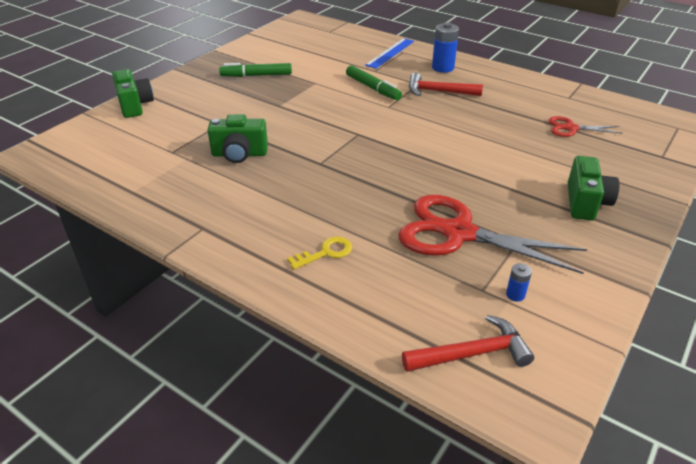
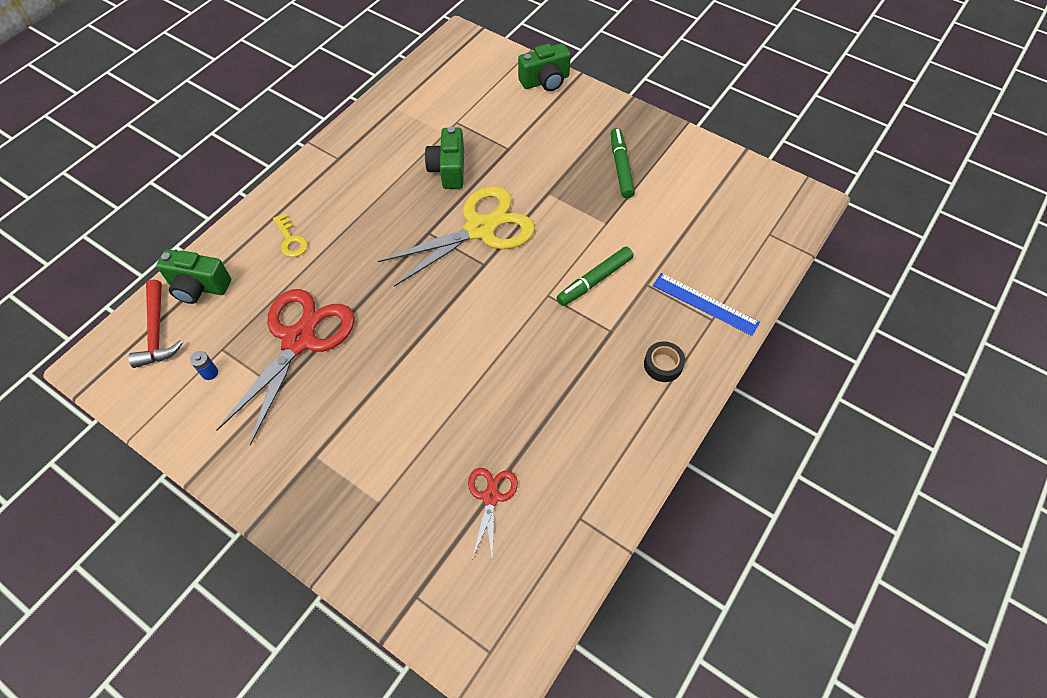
camera: 90 degrees right, 20 degrees up
red hammer [409,73,483,96] -> none
blue battery [432,22,459,73] -> black tape [644,342,685,382]
green camera [568,156,619,221] -> green camera moved to [156,250,231,304]
none -> yellow scissors [378,186,535,287]

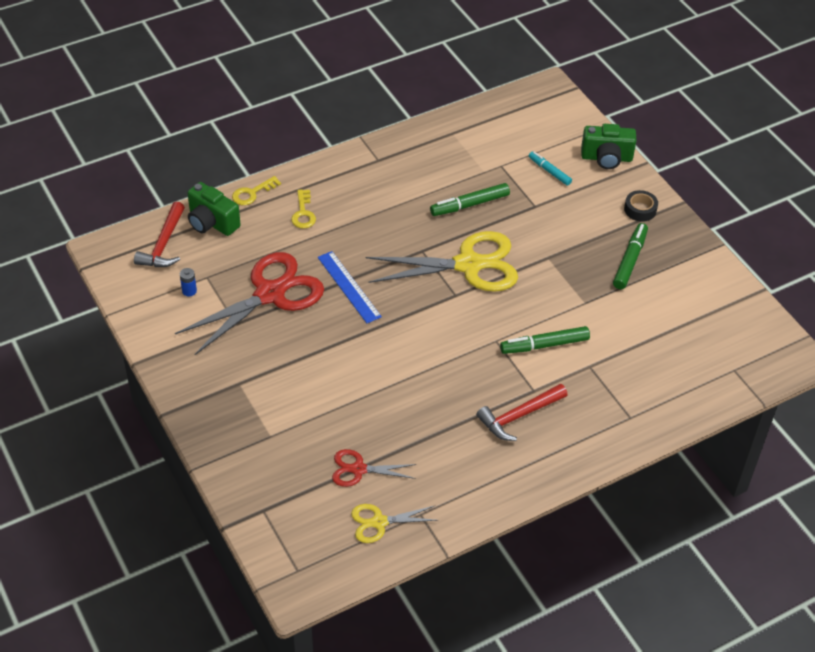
camera: 25 degrees right, 10 degrees down
green camera [425,127,464,189] -> green marker [430,183,510,216]
red scissors [468,468,518,562] -> red scissors turned 120 degrees counterclockwise [332,449,416,487]
black tape [644,342,685,382] -> black tape moved to [624,190,658,222]
blue ruler [653,273,760,336] -> blue ruler moved to [318,251,382,323]
none -> yellow key [232,176,281,205]
none -> yellow scissors [351,504,439,543]
none -> red hammer [476,384,568,441]
none -> turquoise marker [529,151,572,186]

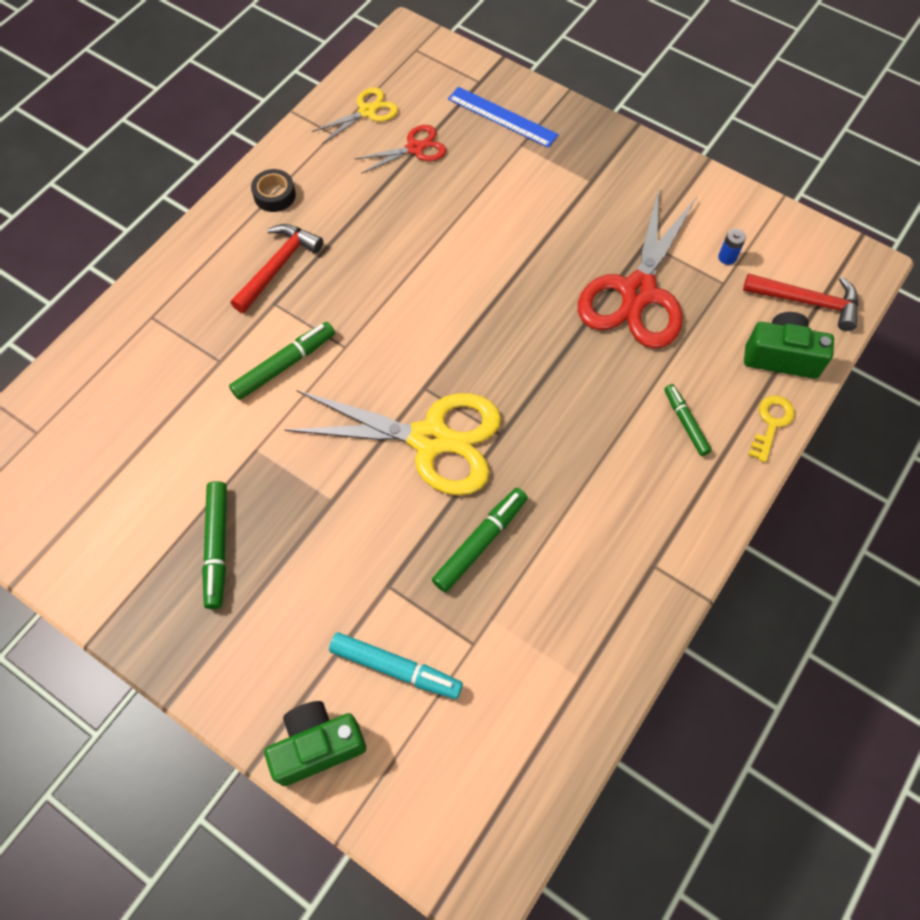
camera: 155 degrees right, 15 degrees up
red hammer [134,202,185,267] -> red hammer turned 120 degrees clockwise [743,273,859,331]
yellow key [291,189,316,229] -> green marker [664,384,712,456]
blue ruler [318,251,382,323] -> blue ruler moved to [448,87,559,148]
yellow scissors [366,231,518,292] -> yellow scissors turned 135 degrees counterclockwise [285,390,501,496]
turquoise marker [529,151,572,186] -> turquoise marker [329,632,463,699], size x1.51
black tape [624,190,658,222] -> black tape moved to [251,169,296,212]

